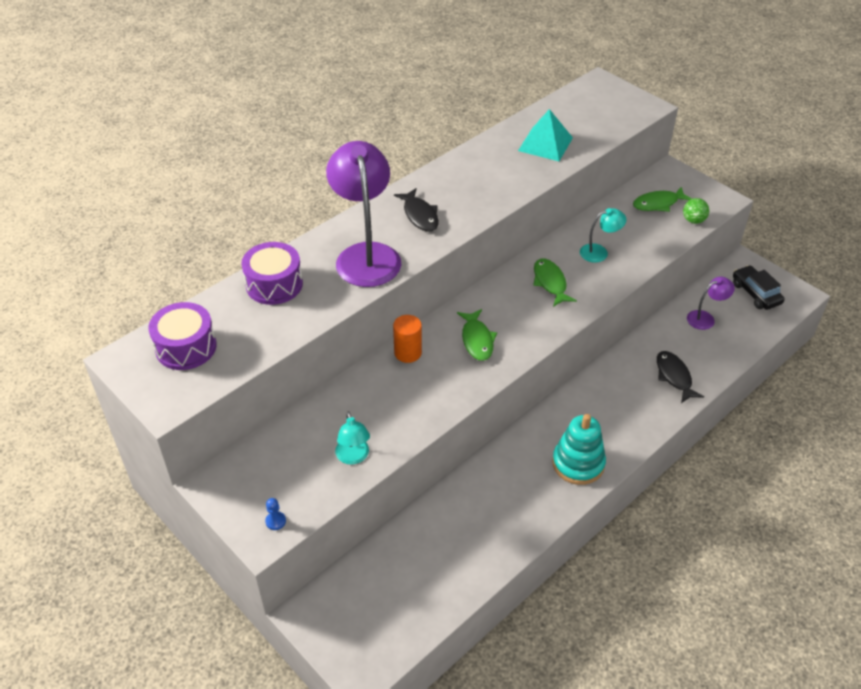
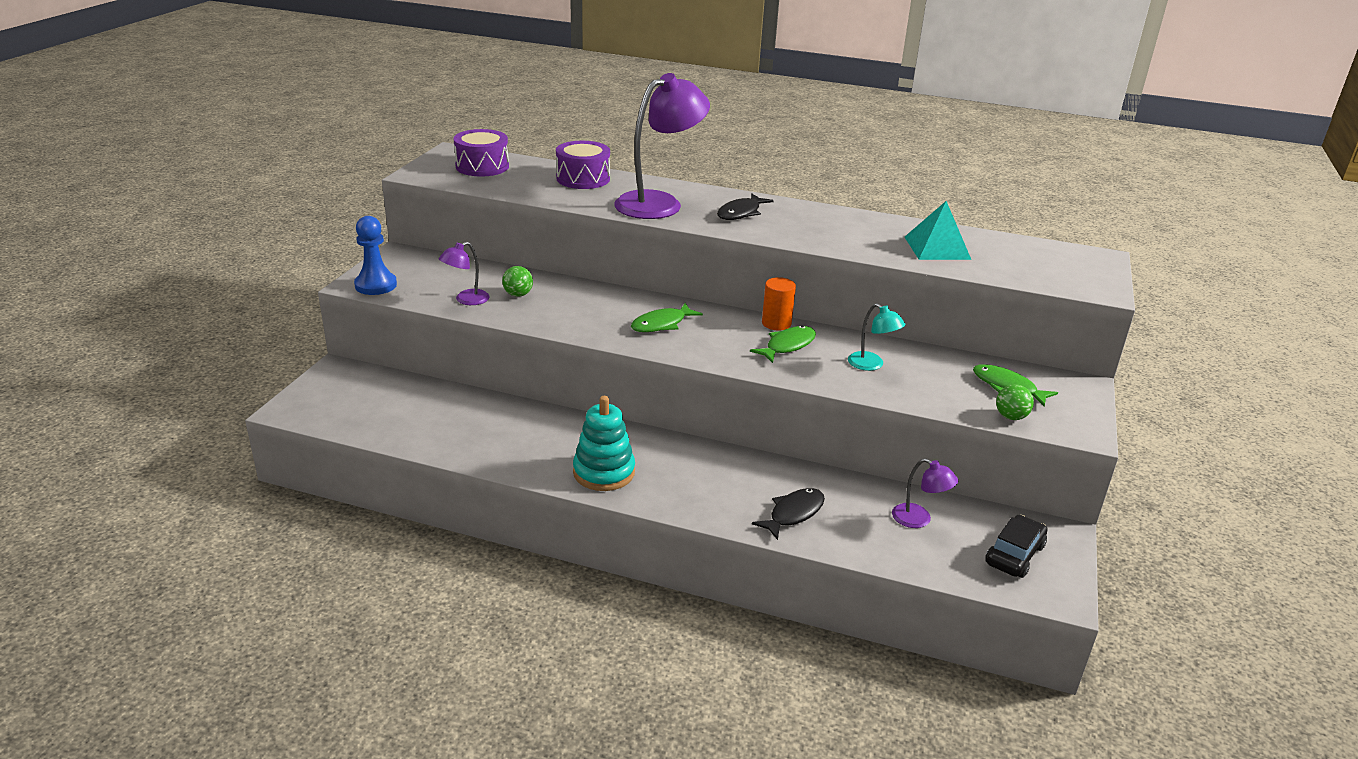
camera: 60 degrees right, 15 degrees down
blue pawn [265,498,286,530] -> blue pawn [354,216,397,295], size x2.22
turquoise lamp [335,411,370,465] -> purple lamp [439,242,489,305]
orange cylinder [393,315,422,363] -> orange cylinder moved to [762,277,796,331]
none -> green ball [502,266,533,297]

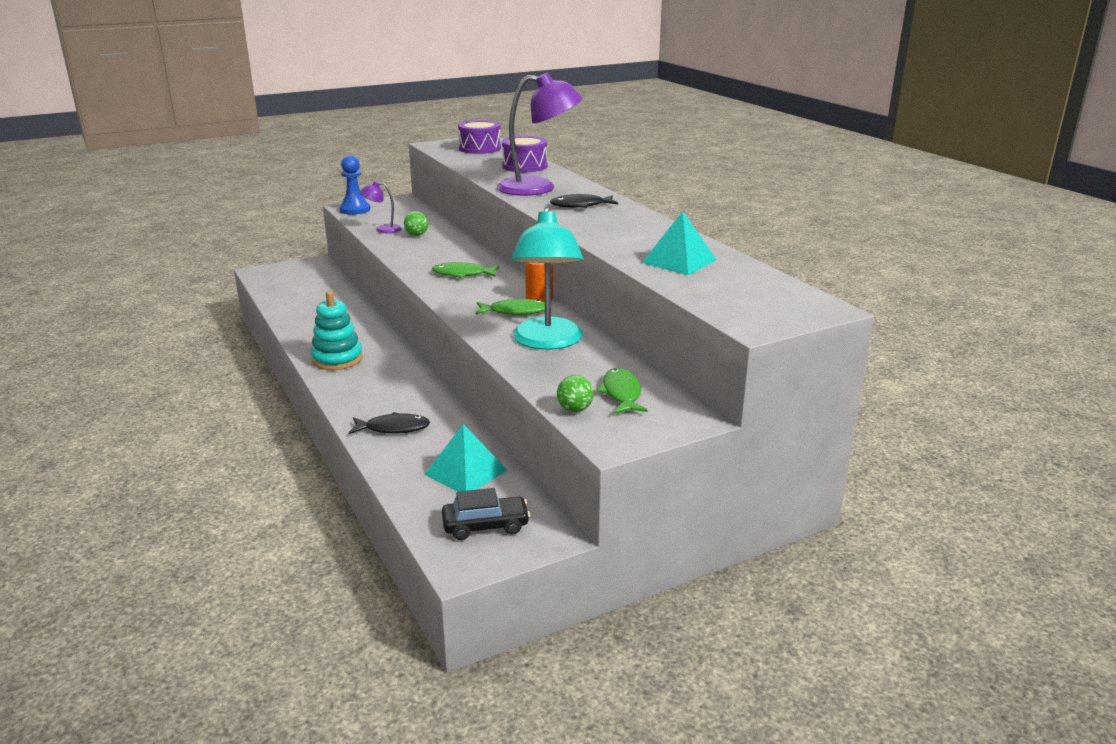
camera: 45 degrees right, 5 degrees down
turquoise lamp [848,303,906,371] -> turquoise lamp [511,207,583,350], size x2.09
purple lamp [892,458,958,528] -> turquoise pyramid [424,424,507,492]

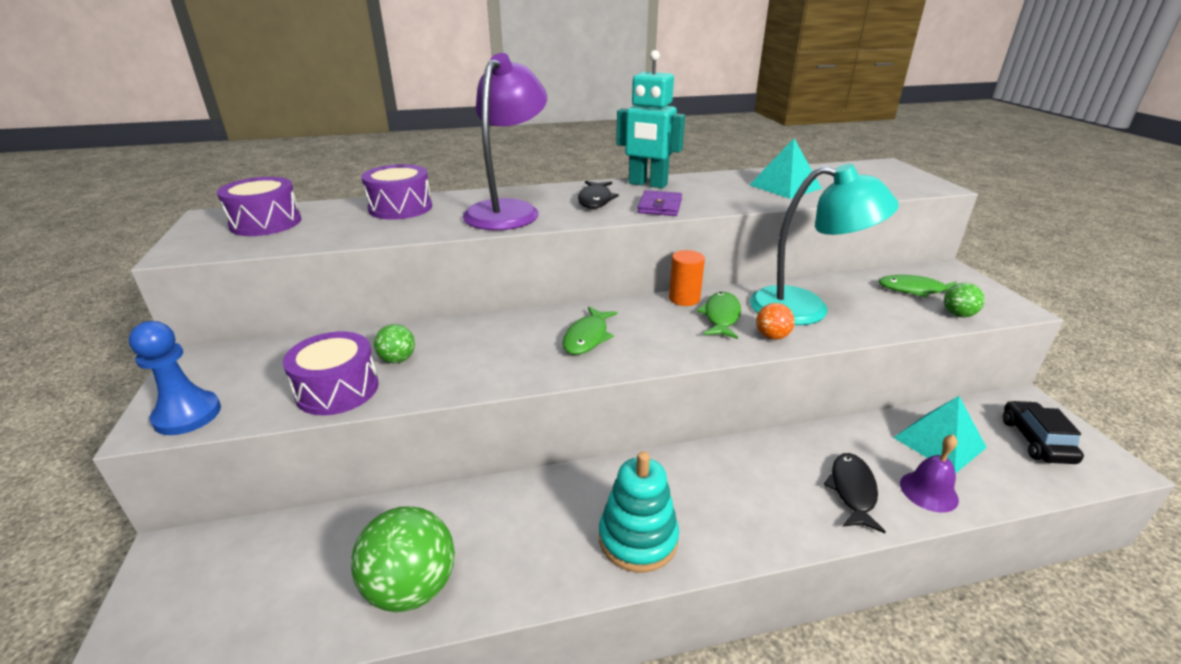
camera: 75 degrees left, 5 degrees up
purple lamp [360,181,402,233] -> purple drum [283,331,379,415]
none -> green ball [351,506,455,612]
none -> turquoise robot [616,50,685,188]
none -> purple wallet [638,190,682,216]
none -> orange ball [756,303,795,340]
none -> purple bell [900,434,959,513]

